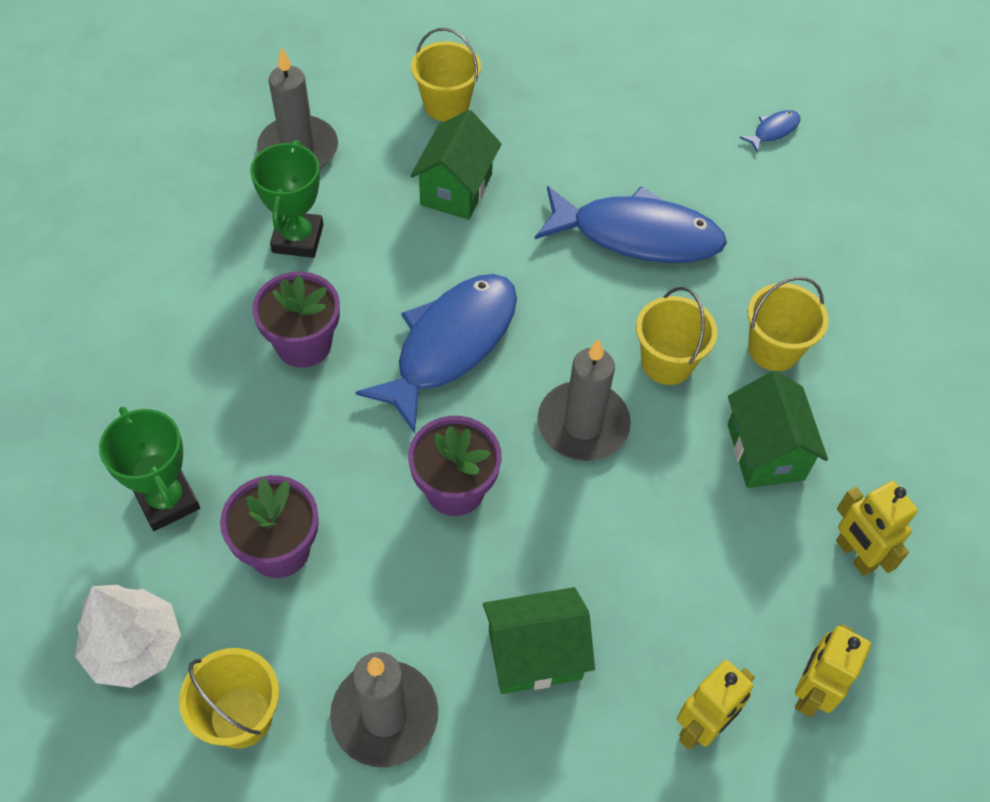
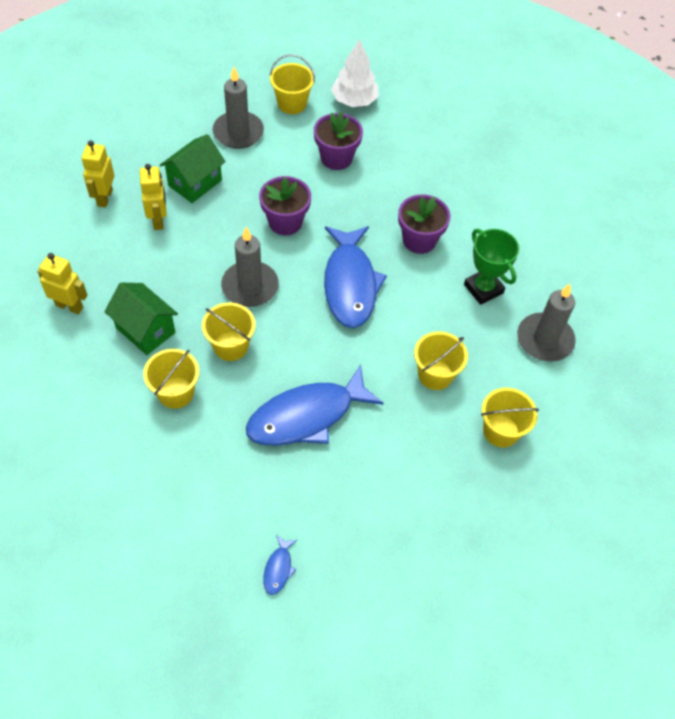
camera: 140 degrees right, 0 degrees up
green trophy [99,407,200,531] -> none
green house [410,110,501,220] -> yellow bucket [414,331,468,390]
yellow robot [795,624,871,717] -> yellow robot moved to [140,164,167,230]

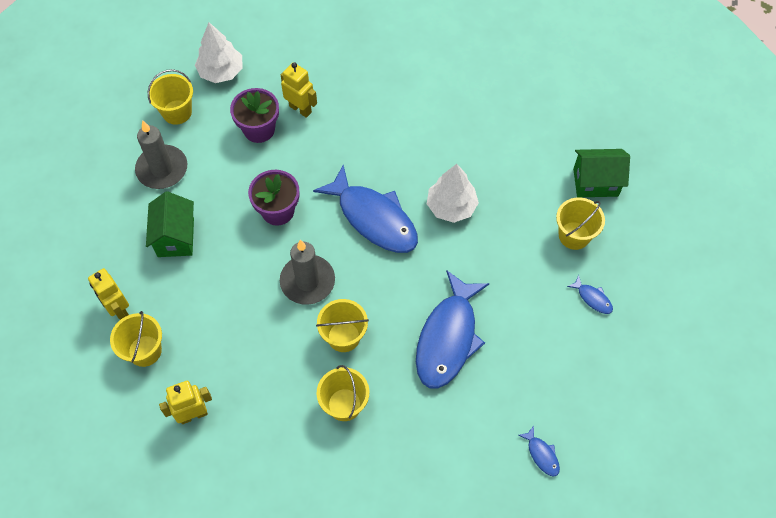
camera: 40 degrees left, 5 degrees up
green house [105,283,178,355] -> green house moved to [573,149,630,197]
yellow robot [140,164,167,230] -> yellow robot moved to [281,62,317,118]
purple flower pot [398,194,451,254] -> none
yellow bucket [414,331,468,390] -> yellow bucket moved to [110,311,162,367]
green trophy [464,229,519,305] -> none
grey candle [517,284,576,362] -> none
none -> white tree [427,164,479,223]
none -> blue fish [567,275,613,314]

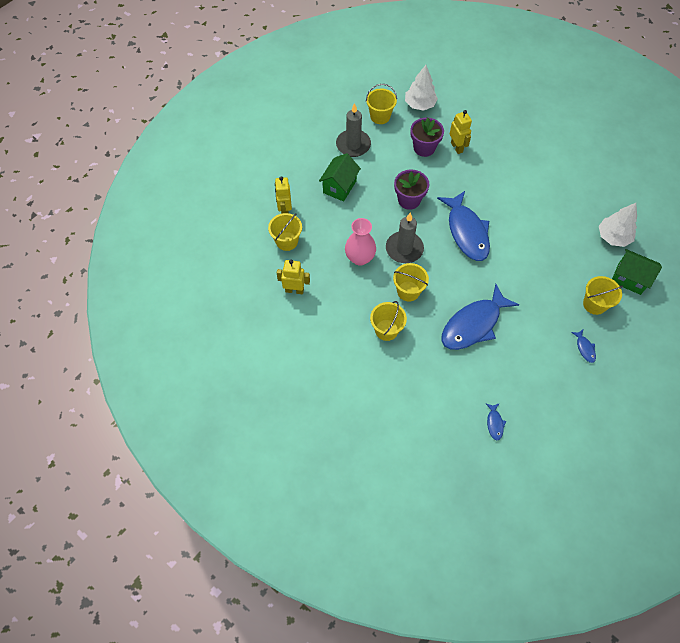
camera: 30 degrees right, 0 degrees up
white tree [427,164,479,223] -> white tree moved to [599,203,637,247]
none -> pink vase [345,218,376,266]

